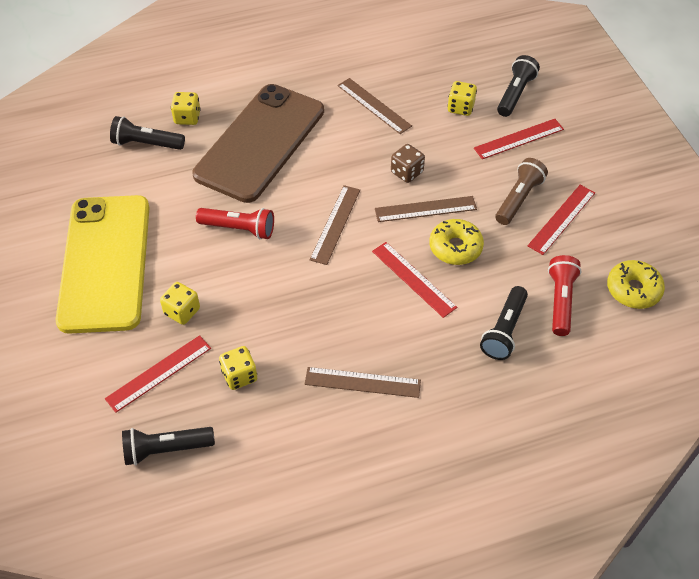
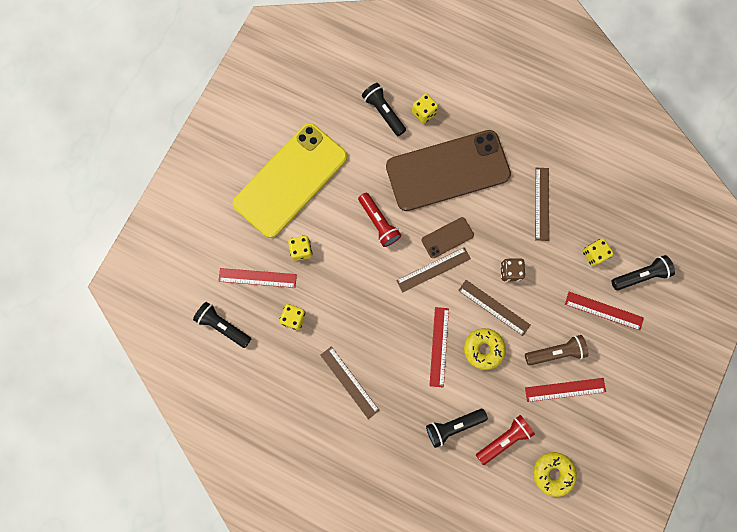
camera: 45 degrees right, 25 degrees up
none -> brown phone [422,217,474,258]

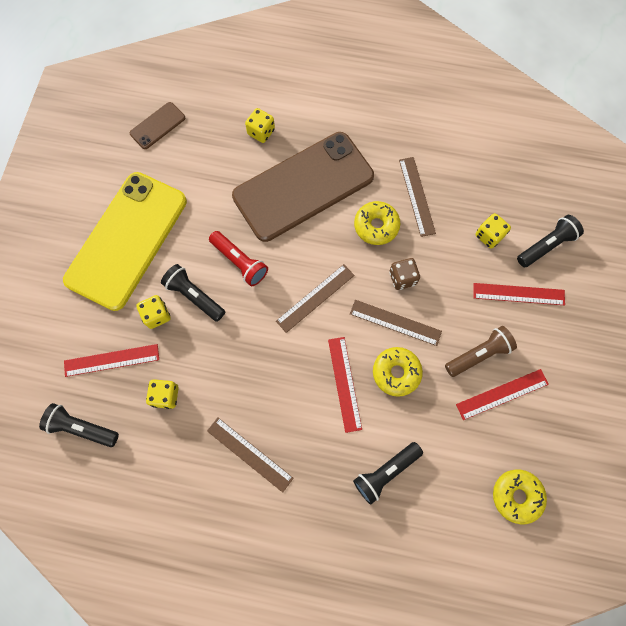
camera: 15 degrees left, 5 degrees down
black flashlight [362,83,406,136] -> black flashlight moved to [161,264,225,322]
brown phone [422,217,474,258] -> brown phone moved to [130,102,185,149]
red flashlight [476,415,535,465] -> none
none -> yellow donut [354,201,400,245]

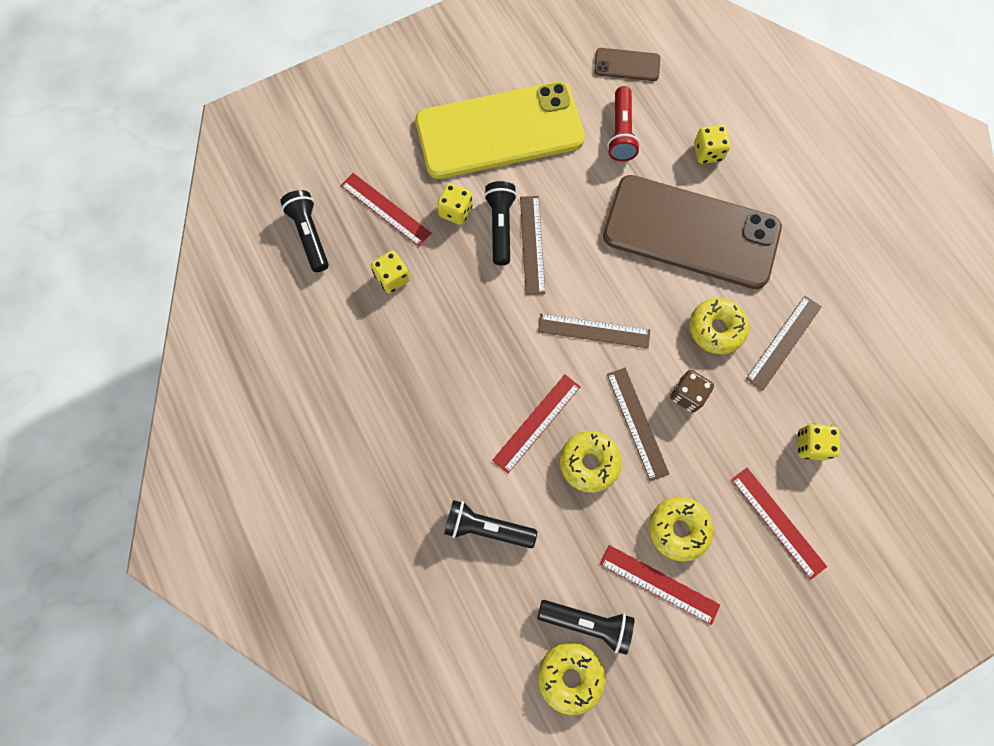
camera: 50 degrees right, 0 degrees up
brown ruler [207,417,294,493] -> brown ruler moved to [520,196,545,295]
red flashlight [209,231,268,286] -> red flashlight moved to [607,86,640,161]
brown flashlight [445,326,517,377] -> yellow donut [649,497,713,561]
black flashlight [517,215,584,268] -> black flashlight moved to [537,600,634,655]

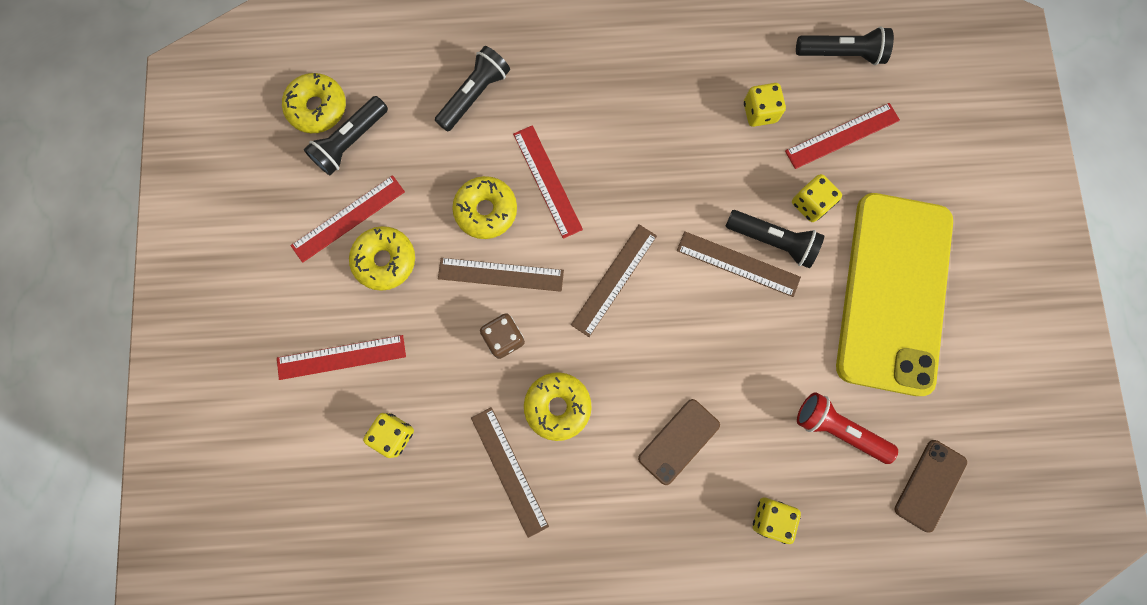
camera: 115 degrees right, 5 degrees up
brown phone [603,175,782,289] -> brown phone [638,399,720,485], size x0.41

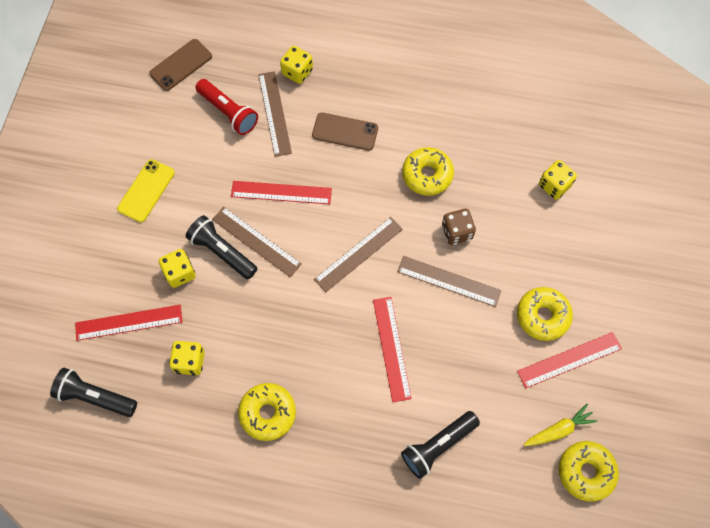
camera: 165 degrees left, 10 degrees down
red ruler [277,335,406,380] -> red ruler moved to [231,181,332,204]
black flashlight [304,96,388,175] -> yellow carrot [524,404,598,446]
yellow donut [452,176,517,239] -> yellow donut moved to [238,383,296,441]
brown ruler [471,407,549,538] -> brown ruler moved to [258,71,292,157]
brown phone [638,399,720,485] -> brown phone turned 45 degrees clockwise [312,112,378,151]
yellow phone [836,193,953,396] -> yellow phone [117,159,175,222], size x0.41

